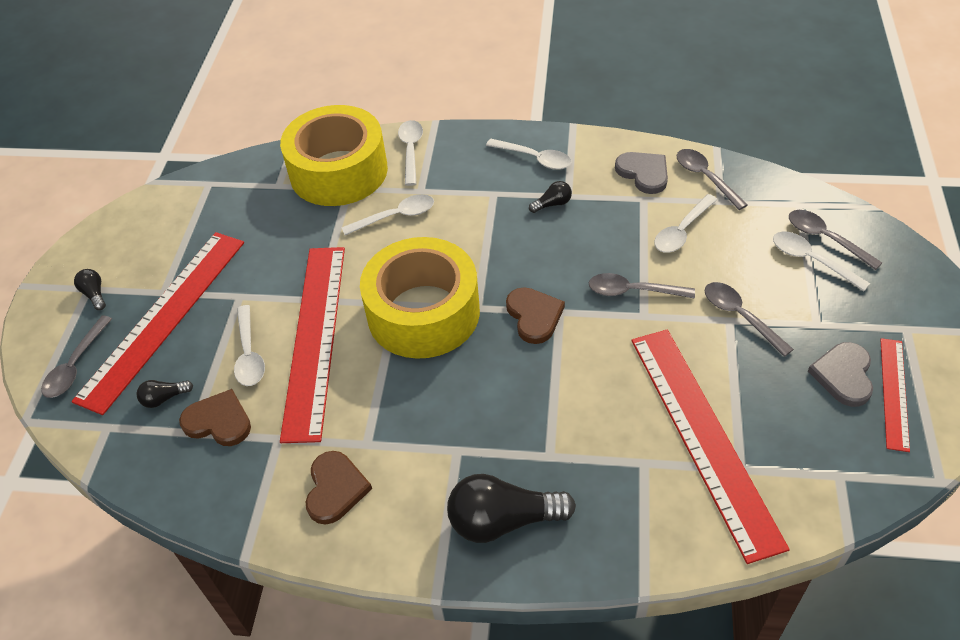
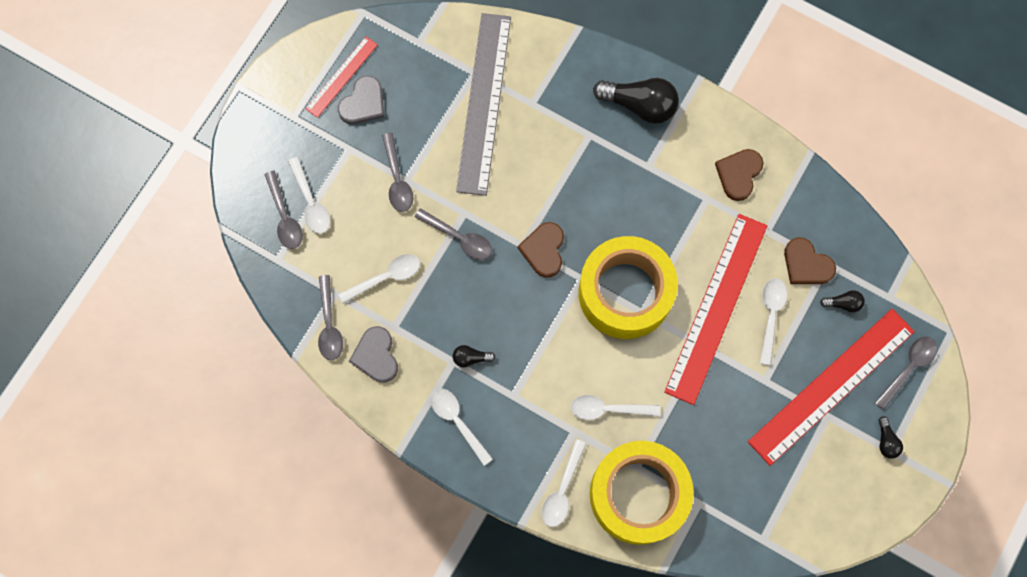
camera: 160 degrees left, 25 degrees up
red ruler [631,329,790,564] -> grey ruler [456,13,511,196]

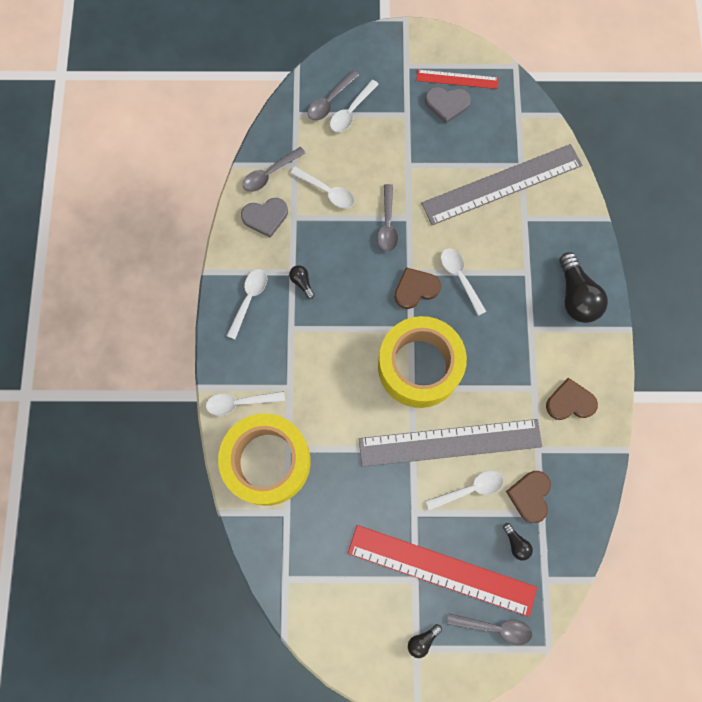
camera: 60 degrees right, 0 degrees up
grey heart [349,326,398,383] -> grey heart turned 150 degrees counterclockwise [241,198,288,238]
grey spoon [382,133,414,212] -> none
white spoon [570,395,660,420] -> white spoon moved to [441,248,487,316]
red ruler [664,214,767,405] -> grey ruler [359,419,543,467]

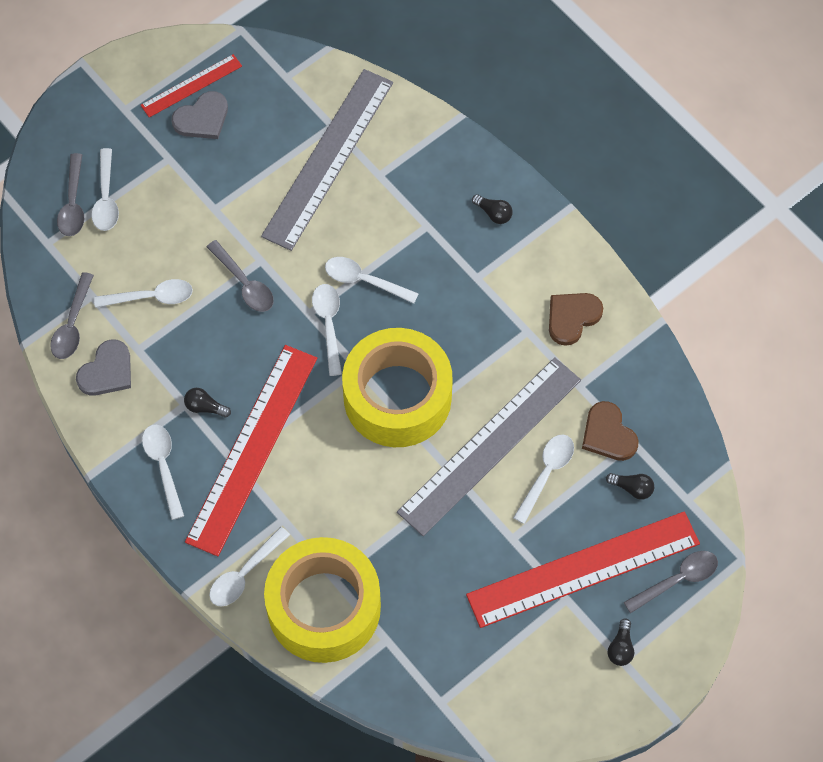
camera: 40 degrees left, 10 degrees down
brown heart [394,267,441,309] -> white spoon [312,284,342,376]
black light bulb [559,252,608,323] -> black light bulb [472,194,513,224], size x0.47
none -> red ruler [185,345,317,557]

